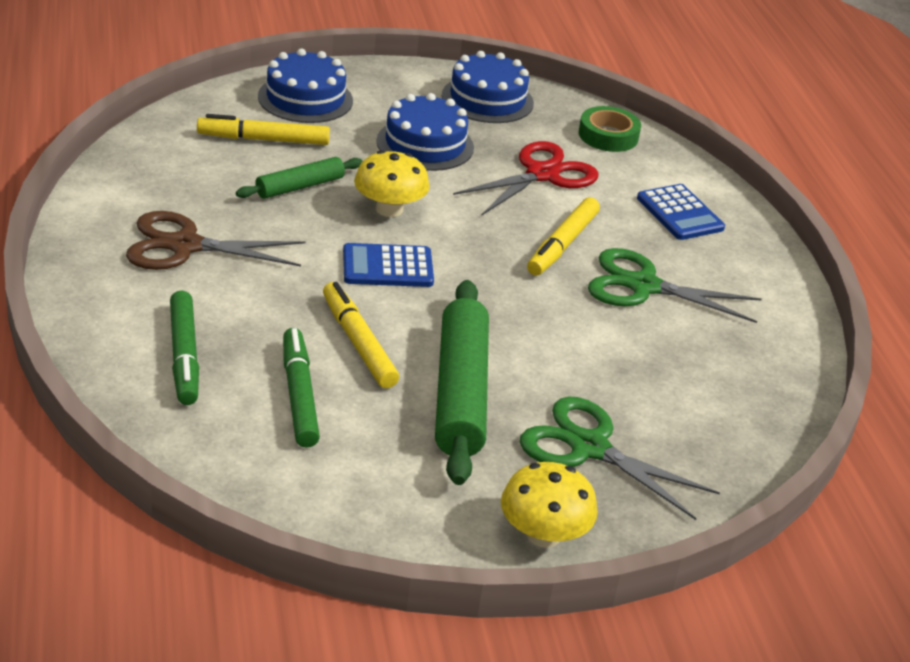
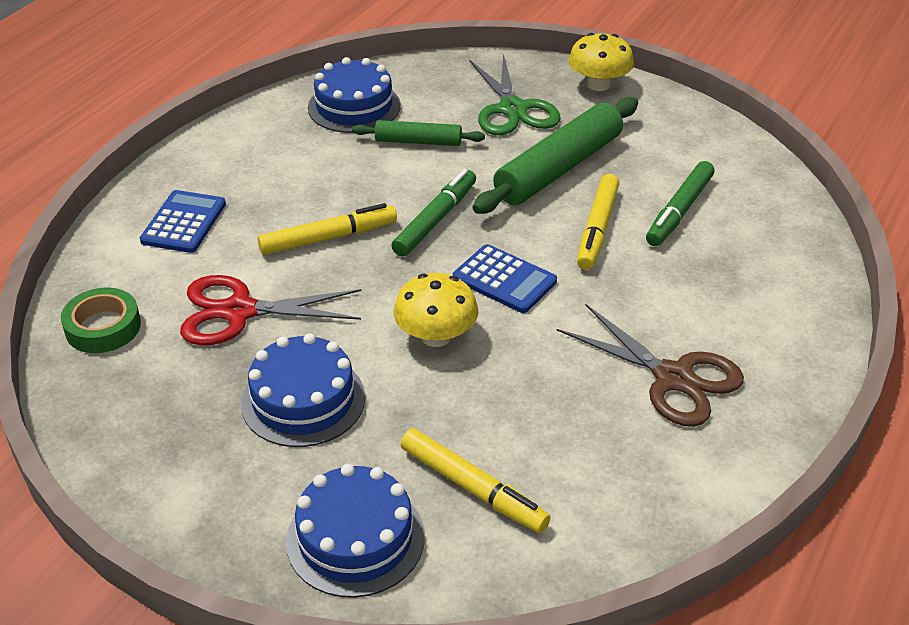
camera: 135 degrees left, 5 degrees up
green marker [170,291,199,405] -> green marker moved to [391,169,476,257]
green rolling pin [236,157,363,199] -> green rolling pin moved to [352,120,485,146]
blue cake [442,51,534,123] -> blue cake moved to [308,57,401,133]
green scissors [588,248,762,323] -> none

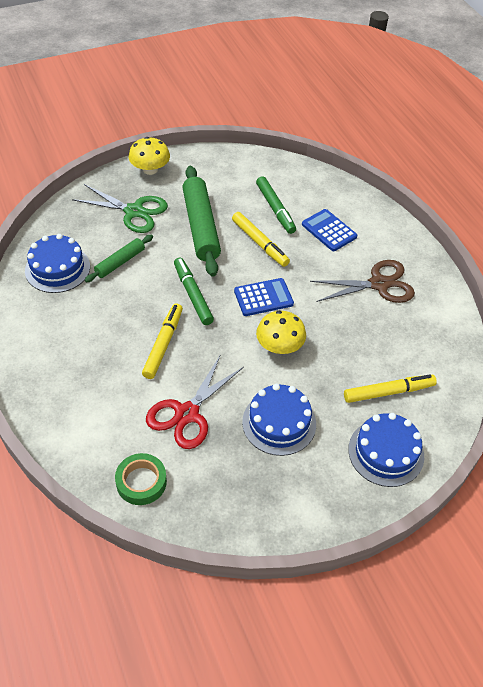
camera: 55 degrees left, 10 degrees up
blue calculator [140,190,226,253] -> blue calculator moved to [302,209,357,251]

